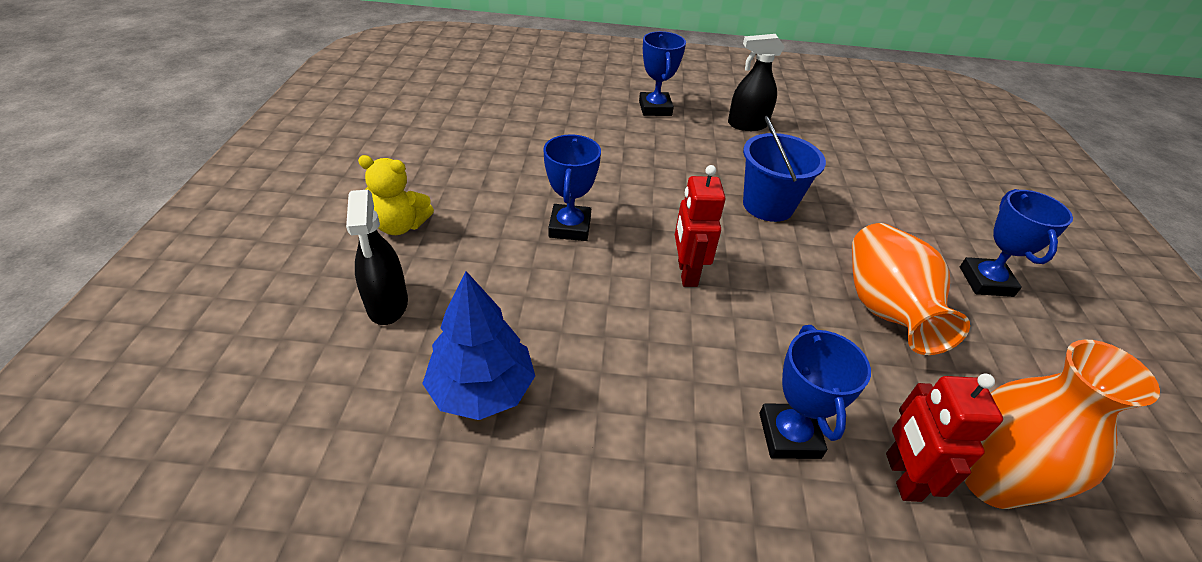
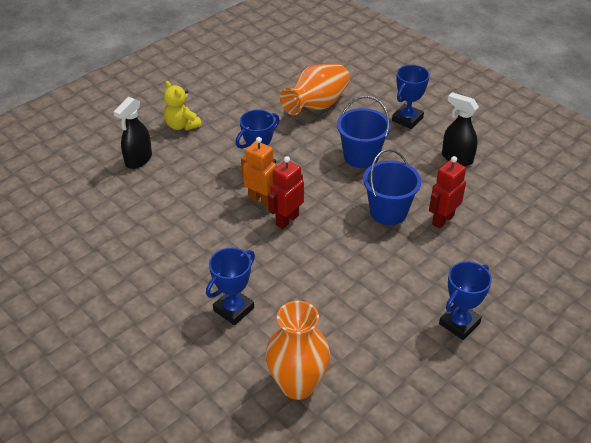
camera: 45 degrees right, 0 degrees up
blue tree [422,271,535,420] -> none
orange vase [852,223,970,355] -> orange vase moved to [280,64,350,115]
red robot [886,373,1003,502] -> red robot moved to [429,156,466,229]
none -> orange robot [241,137,277,207]
none -> blue bucket [337,96,391,168]

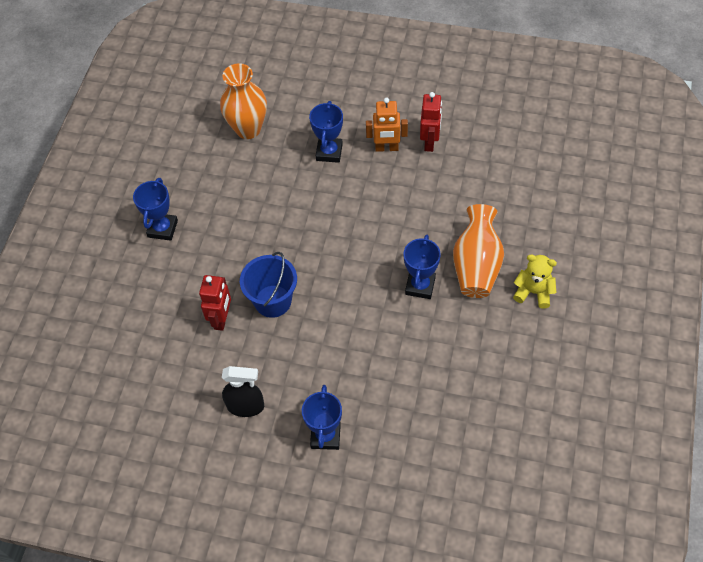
camera: 150 degrees right, 15 degrees up
black spray bottle [114,97,152,169] -> none
orange robot [241,137,277,207] -> orange robot moved to [366,98,408,152]
red robot [268,156,304,229] -> red robot moved to [420,92,442,152]
orange vase [280,64,350,115] -> orange vase moved to [453,204,504,298]
blue bucket [337,96,391,168] -> none

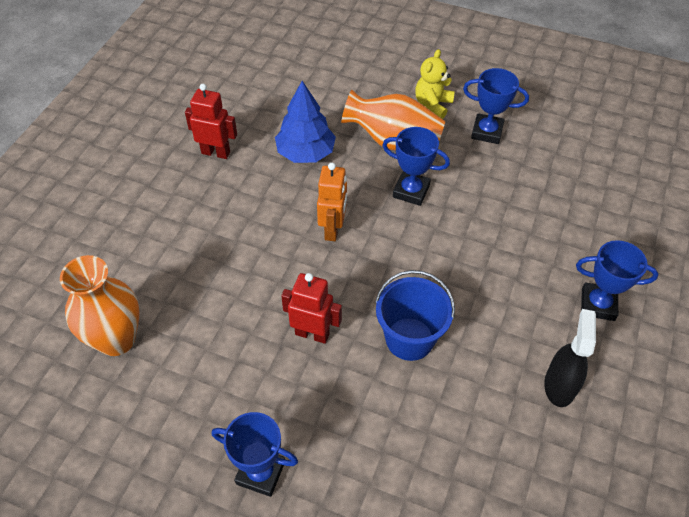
camera: 85 degrees left, 5 degrees down
red robot [199,275,231,331] -> red robot moved to [281,273,342,344]
blue trophy [309,101,343,163] -> blue trophy moved to [463,68,529,144]
orange robot [366,98,408,152] -> orange robot moved to [317,163,347,241]
none -> blue tree [275,81,336,163]

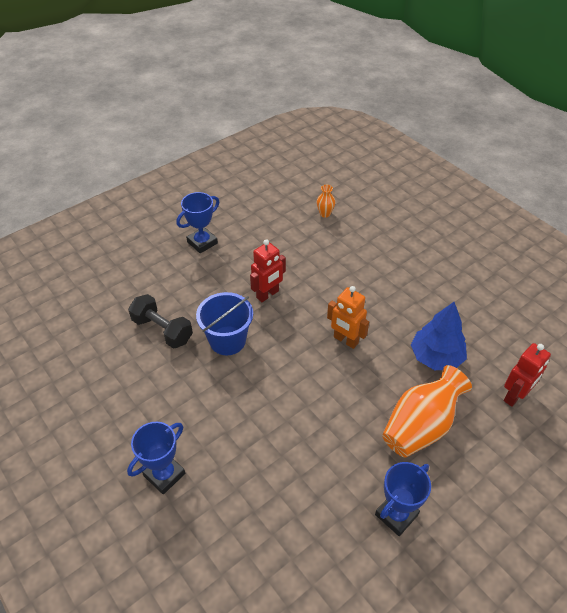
camera: 120 degrees right, 5 degrees down
orange vase [60,255,139,356] -> orange vase [317,185,335,218], size x0.45
red robot [185,84,237,159] -> red robot moved to [504,343,551,407]
blue trophy [382,127,450,206] -> none
yellow teddy bear [415,49,455,119] -> none
black spray bottle [544,309,596,407] -> none
none -> black dumbbell [128,294,193,348]

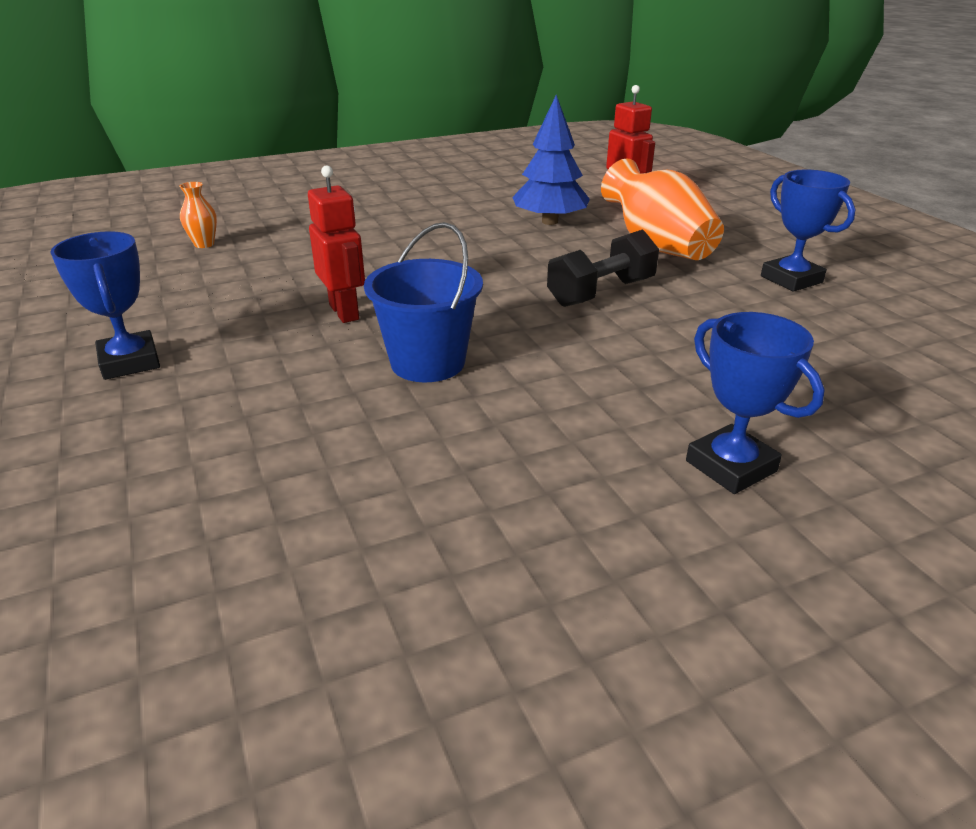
camera: 75 degrees left, 15 degrees down
black dumbbell [128,294,193,348] -> black dumbbell moved to [547,229,659,307]
orange robot [327,286,369,349] -> none

